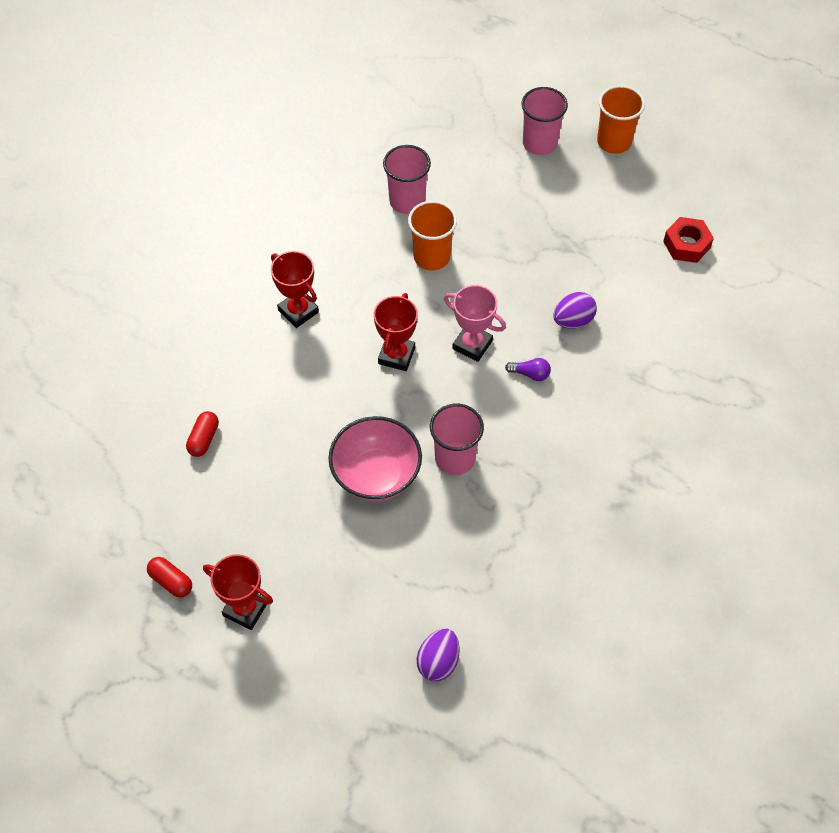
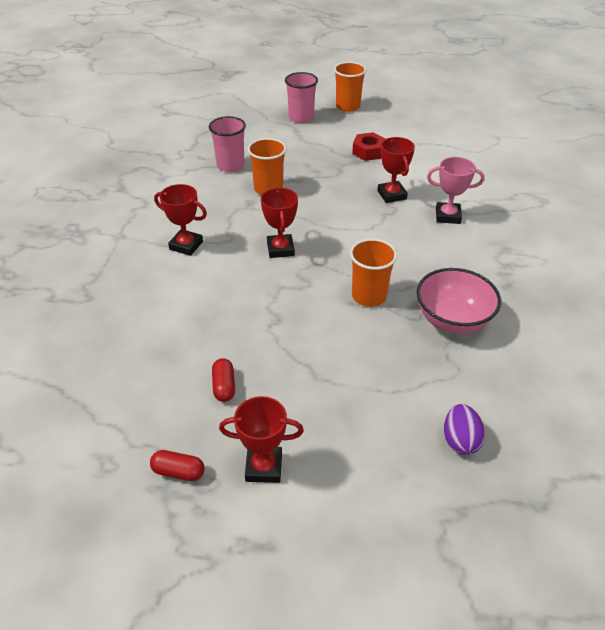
camera: 25 degrees left, 15 degrees down
red capsule [186,411,219,457] -> red capsule moved to [212,358,235,402]
pink bowl [328,416,422,501] -> pink bowl moved to [416,268,501,334]
pink cup [430,404,484,475] -> orange cup [350,239,397,307]
pink trophy [444,285,506,362] -> pink trophy moved to [427,157,485,224]
purple light bulb [505,358,551,381] -> none
purple egg [553,292,597,329] -> red trophy [377,137,415,203]
red nut [663,217,714,263] -> red nut moved to [352,132,386,161]

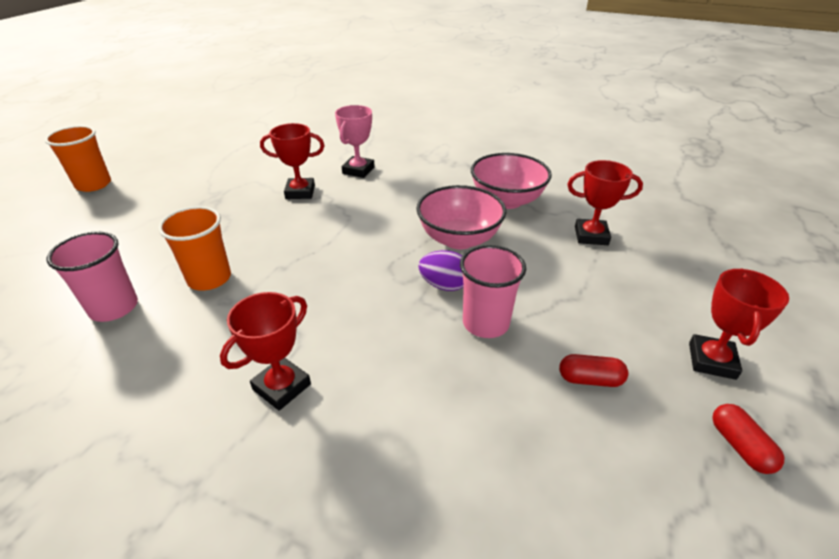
camera: 75 degrees left, 5 degrees down
red capsule [150,450,205,481] -> red capsule turned 45 degrees counterclockwise [712,404,784,474]
red trophy [261,188,298,258] -> red trophy moved to [567,160,643,245]
pink cup [285,72,318,123] -> pink cup moved to [460,245,526,338]
orange cup [350,239,397,307] -> pink bowl [416,185,506,249]
red nut [352,132,386,161] -> none
purple egg [444,404,485,455] -> purple egg moved to [418,250,464,291]

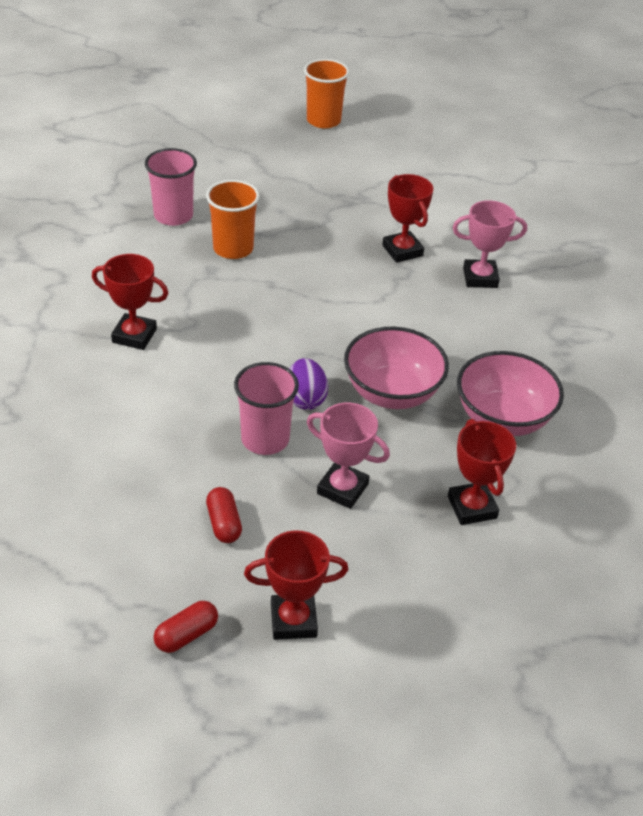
camera: 65 degrees right, 5 degrees up
none -> pink trophy [307,403,390,509]

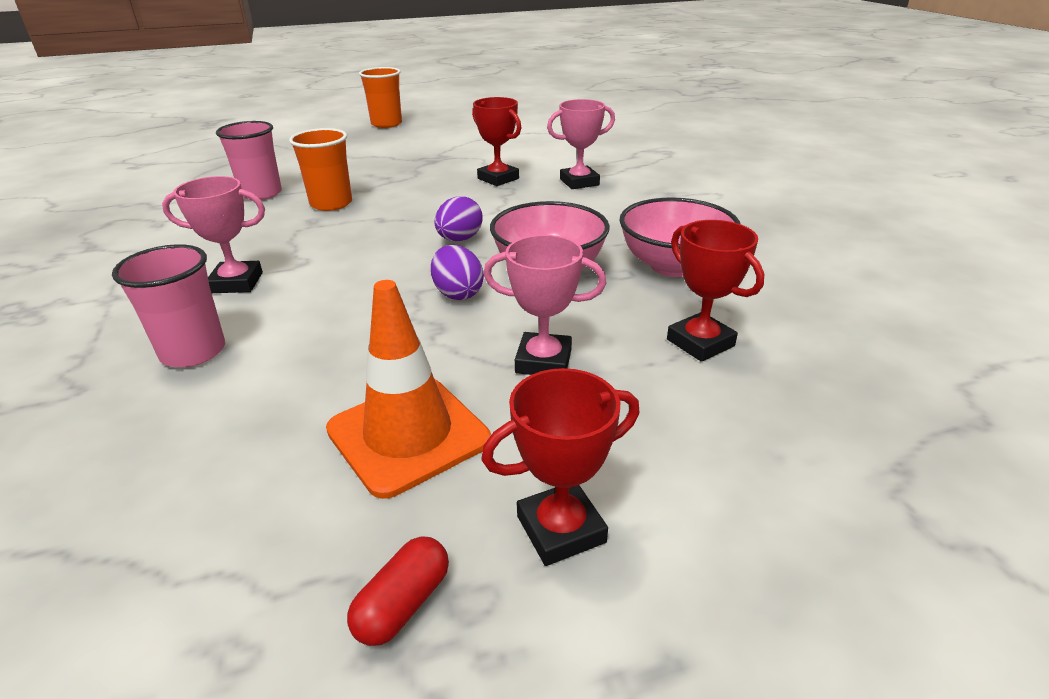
camera: 15 degrees left, 10 degrees down
red trophy [92,254,169,350] -> pink trophy [162,176,265,293]
red capsule [206,487,242,543] -> orange traffic cone [326,280,491,499]
pink cup [234,362,299,455] -> pink cup moved to [112,244,225,367]
none -> purple egg [435,196,483,241]

